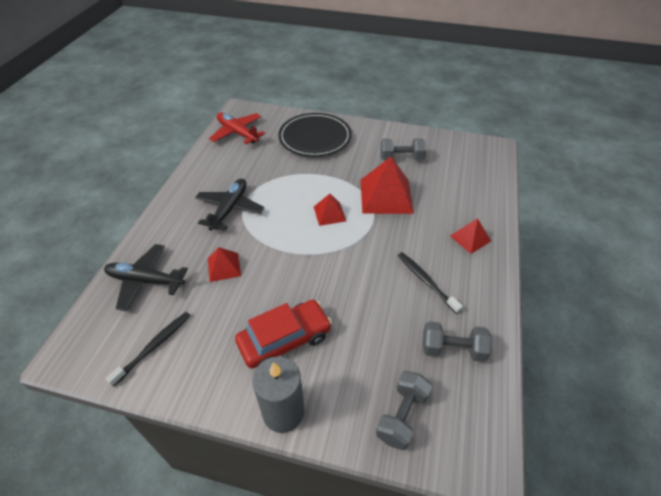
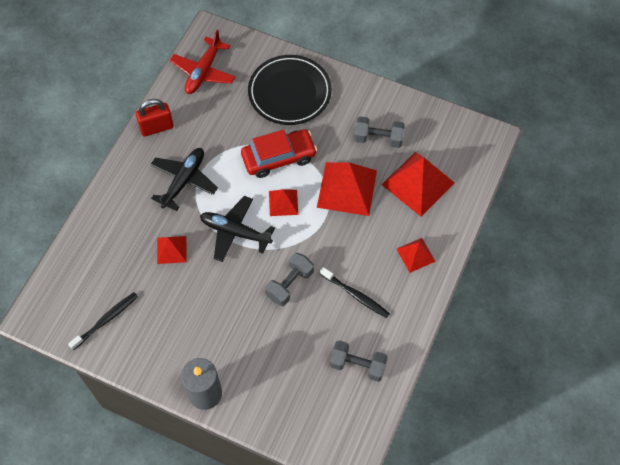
camera: 10 degrees right, 15 degrees up
black plane [104,244,188,311] -> black plane moved to [200,196,275,262]
red plane [209,112,265,144] -> red plane turned 120 degrees counterclockwise [170,30,236,94]
red car [235,300,332,369] -> red car moved to [241,129,317,178]
grey dumbbell [376,371,432,450] -> grey dumbbell moved to [265,253,314,306]
black toothbrush [398,252,463,314] -> black toothbrush turned 150 degrees clockwise [320,267,390,318]
none -> red padlock [136,99,174,137]
none -> red pyramid [381,152,455,216]

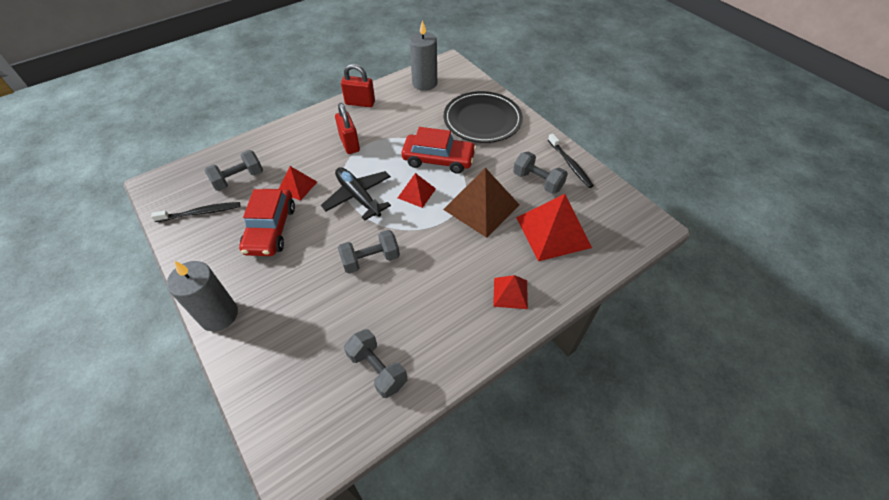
camera: 30 degrees right, 10 degrees down
black plane [150,148,218,211] -> red padlock [335,103,360,154]
red plane [170,30,236,94] -> grey candle [410,20,437,91]
red pyramid [317,162,377,216] -> brown pyramid [443,168,519,238]
black toothbrush [320,267,390,318] -> black toothbrush moved to [548,134,594,188]
none -> grey dumbbell [204,150,263,191]
none -> red car [239,189,295,256]

